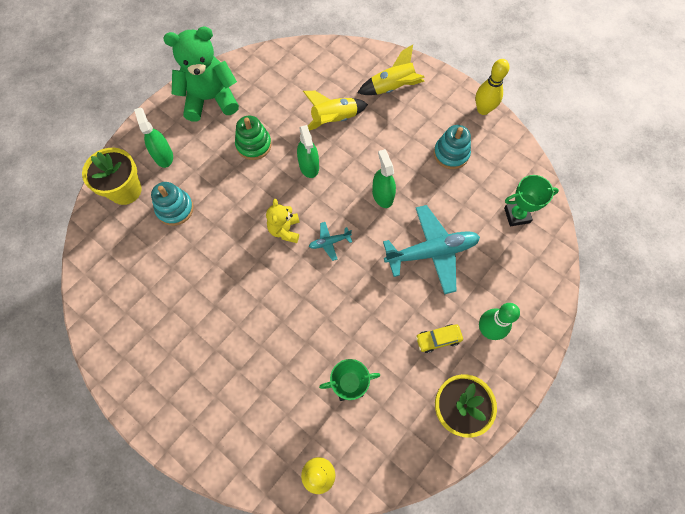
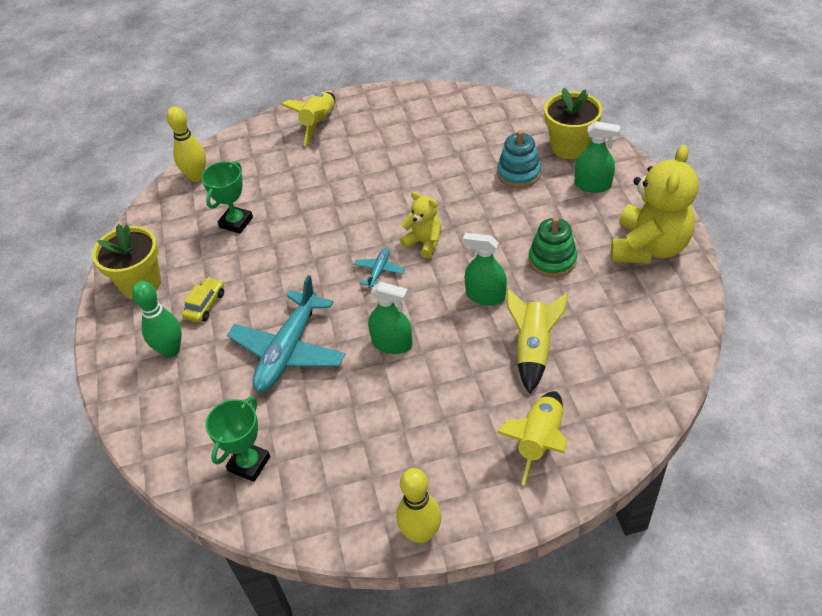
camera: 130 degrees right, 20 degrees down
green teddy bear [163,26,239,122] -> yellow teddy bear [611,145,699,264]
turquoise stacking toy [434,125,471,169] -> none
none -> yellow rocket [281,92,335,146]

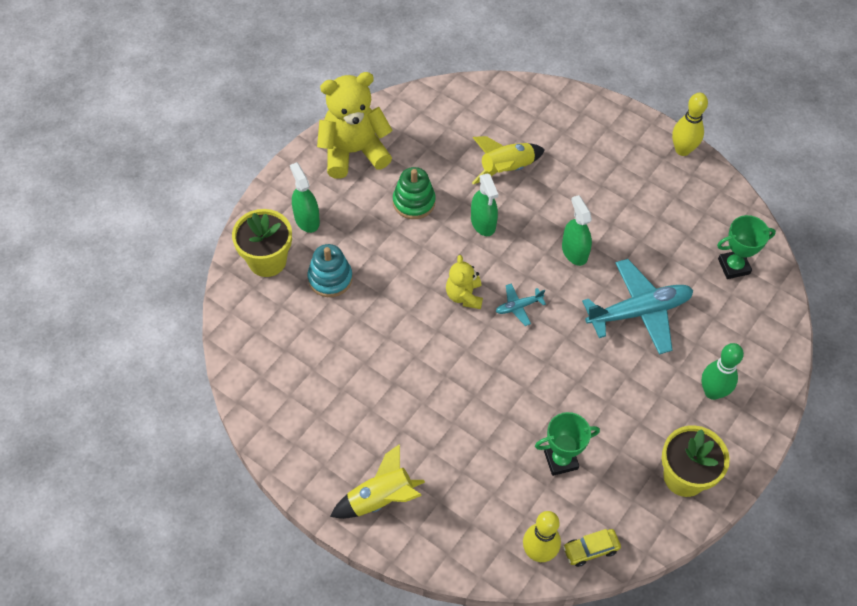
camera: 135 degrees left, 10 degrees up
yellow car [182,277,224,323] -> yellow car moved to [563,529,621,567]
yellow rocket [497,391,567,486] -> none

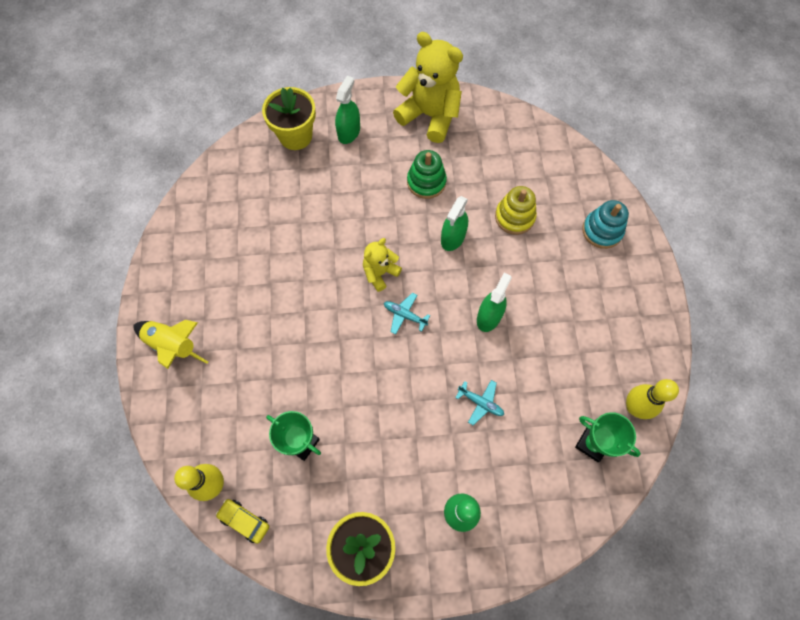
camera: 50 degrees right, 10 degrees up
turquoise stacking toy [307,244,353,297] -> turquoise stacking toy moved to [582,200,629,249]
yellow rocket [472,136,545,184] -> yellow stacking toy [495,186,537,235]
turquoise plane [582,259,693,355] -> turquoise plane [455,380,504,425], size x0.45
yellow bowling pin [672,93,708,156] -> yellow bowling pin moved to [626,379,679,419]

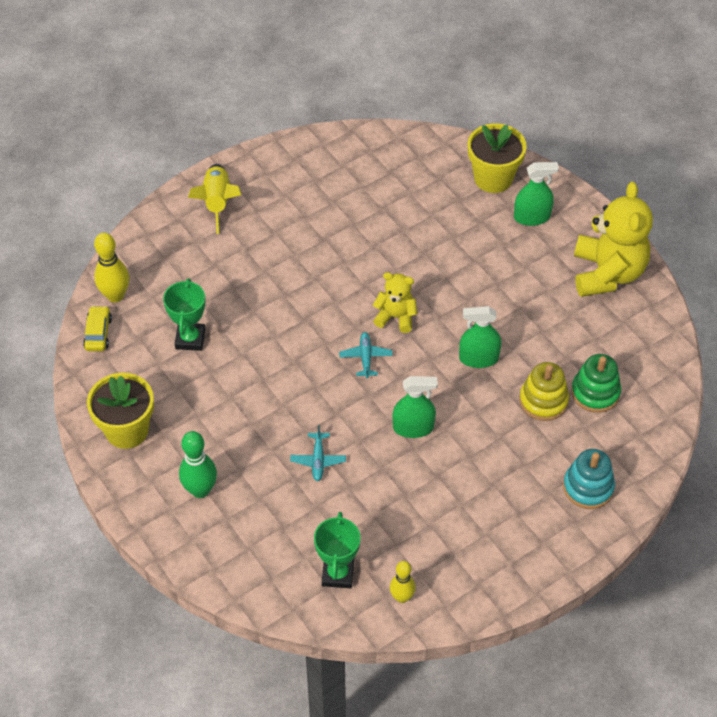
camera: 60 degrees right, 15 degrees down
green stacking toy [407,150,447,199] -> green stacking toy moved to [571,354,621,413]
yellow bowling pin [626,379,679,419] -> yellow bowling pin [390,561,416,603], size x0.66

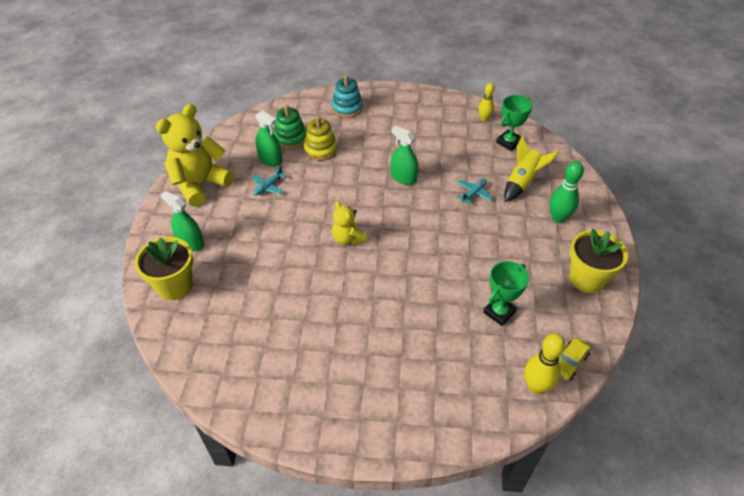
camera: 140 degrees left, 5 degrees down
yellow rocket [188,164,241,234] -> yellow rocket moved to [504,136,559,202]
turquoise plane [339,332,393,378] -> turquoise plane moved to [252,166,287,195]
green spray bottle [459,306,501,368] -> green spray bottle moved to [255,110,282,167]

